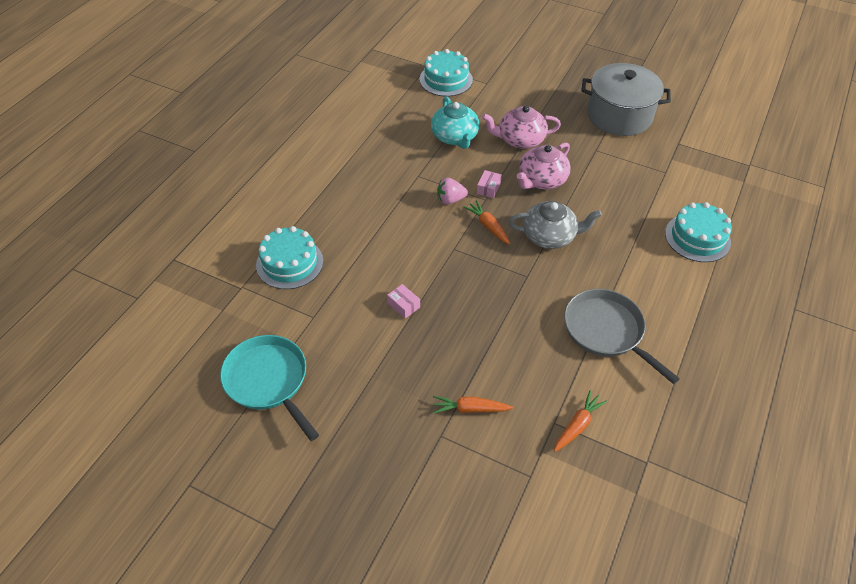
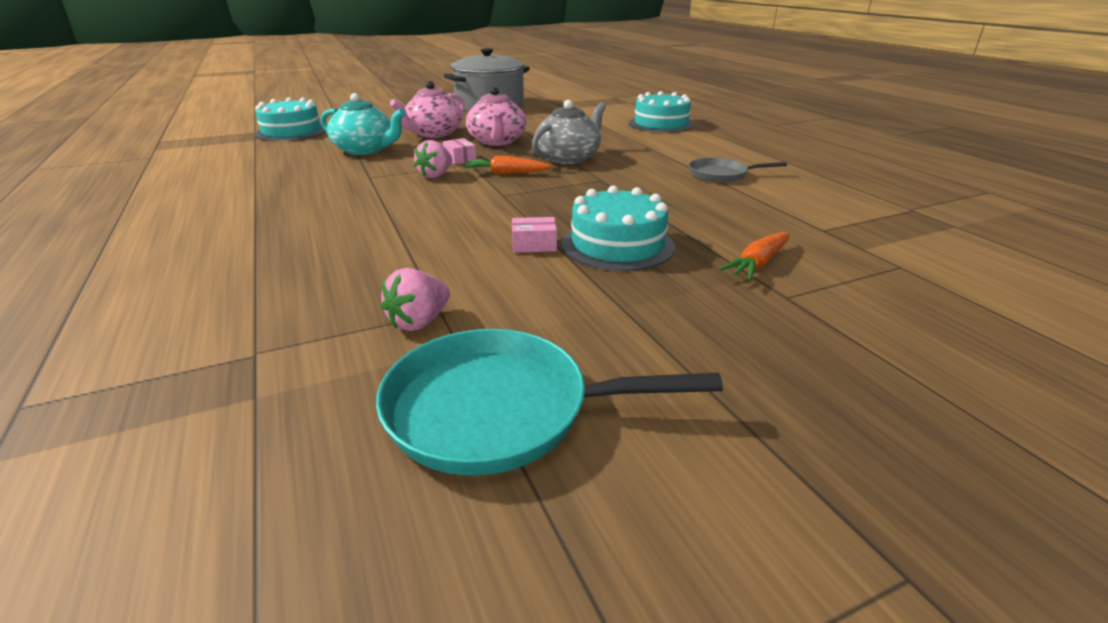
camera: 50 degrees left, 20 degrees down
turquoise cake [256,226,323,289] -> turquoise cake moved to [561,185,675,271]
orange carrot [554,390,607,452] -> none
grey pan [564,289,680,384] -> grey pan [689,158,787,183], size x0.60
none -> pink strawberry [381,268,450,331]

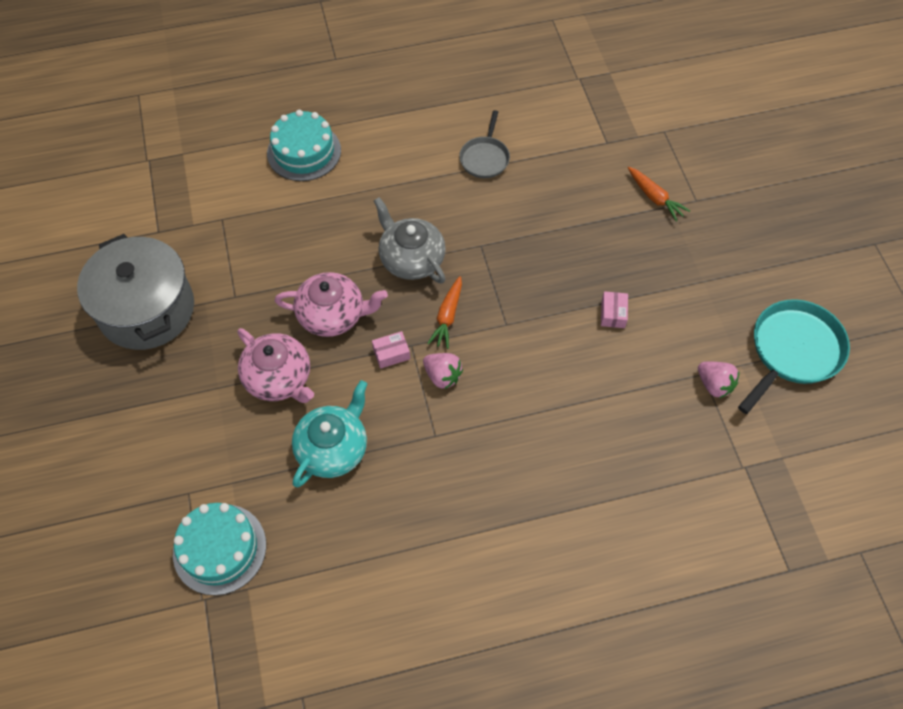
camera: 80 degrees left, 30 degrees up
turquoise pan [376,329,723,476] -> turquoise pan turned 150 degrees counterclockwise [738,299,850,414]
turquoise cake [561,185,675,271] -> none

